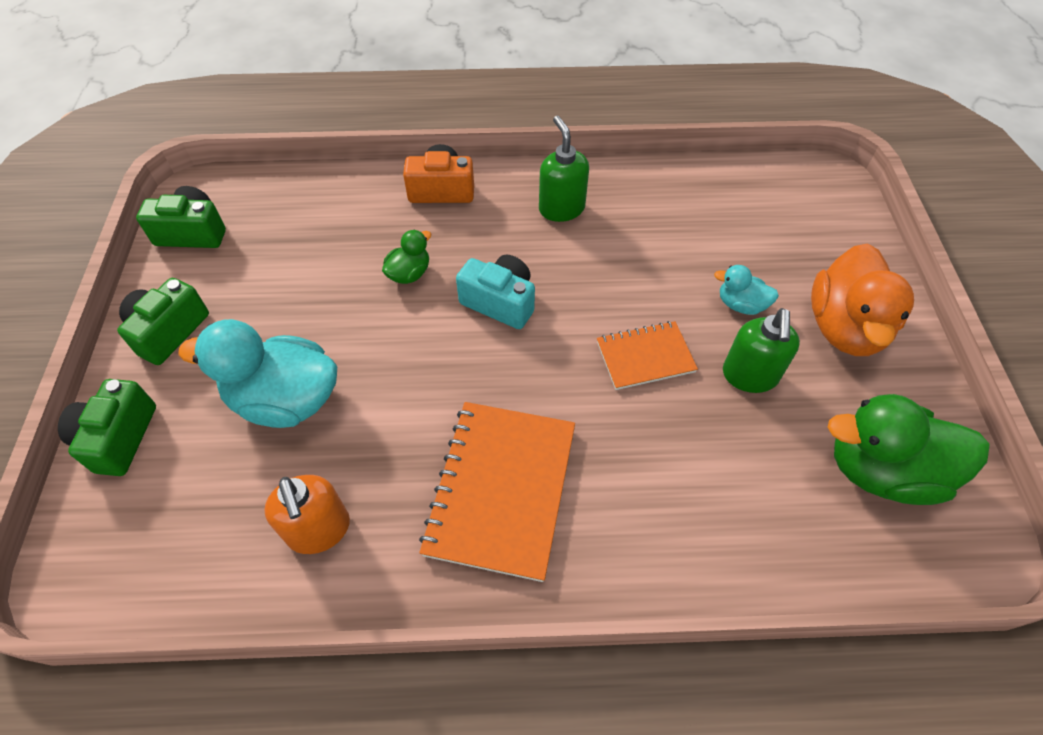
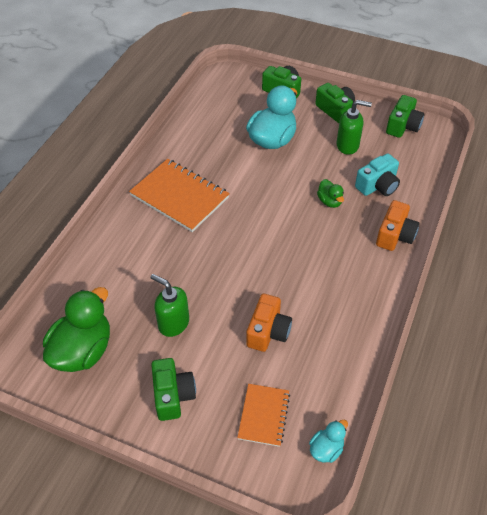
camera: 115 degrees right, 5 degrees down
orange soap dispenser [264,475,350,554] -> none
turquoise camera [456,255,535,329] -> turquoise camera moved to [355,154,400,196]
green soap dispenser [539,116,589,222] -> green soap dispenser moved to [337,100,372,155]
orange notebook [597,321,698,390] -> orange notebook moved to [237,384,290,447]
turquoise duck [714,265,779,315] -> turquoise duck moved to [309,420,348,463]
orange duck [811,243,914,356] -> green camera [151,358,196,421]
none -> orange camera [246,294,292,352]

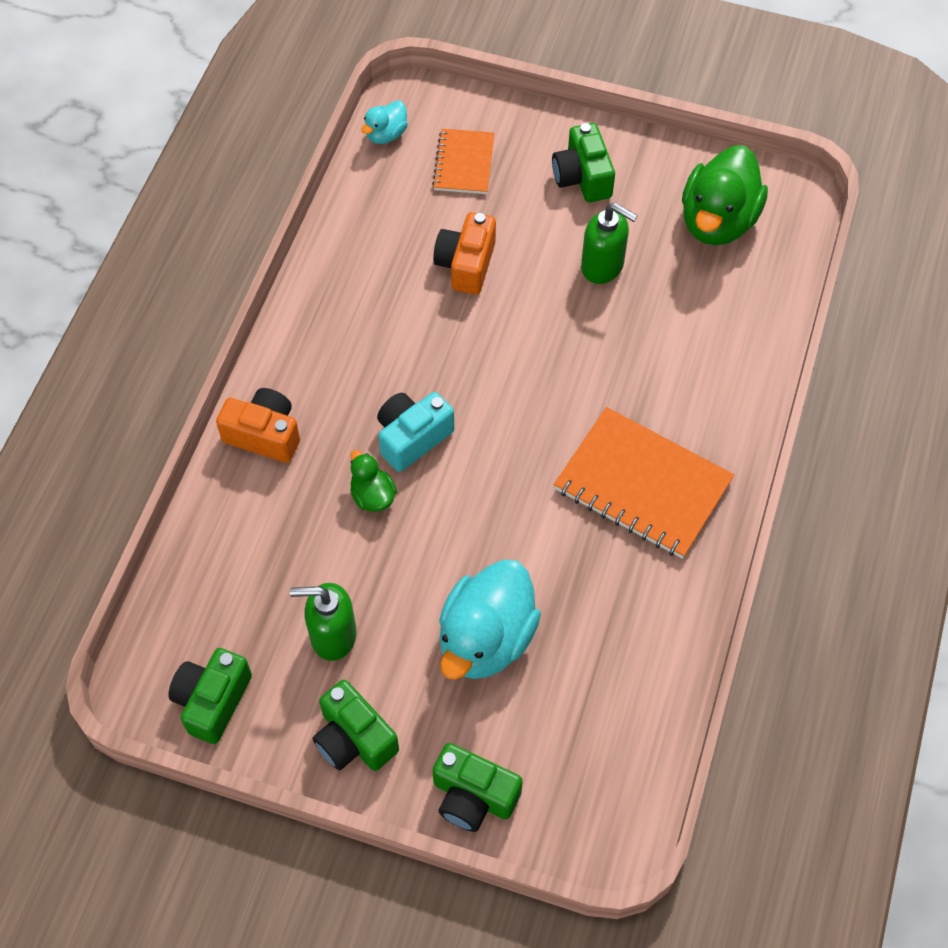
camera: 175 degrees right, 10 degrees up
turquoise camera [355,154,400,196] -> turquoise camera moved to [377,392,454,472]
orange camera [376,200,419,251] -> orange camera turned 90 degrees clockwise [216,388,300,463]

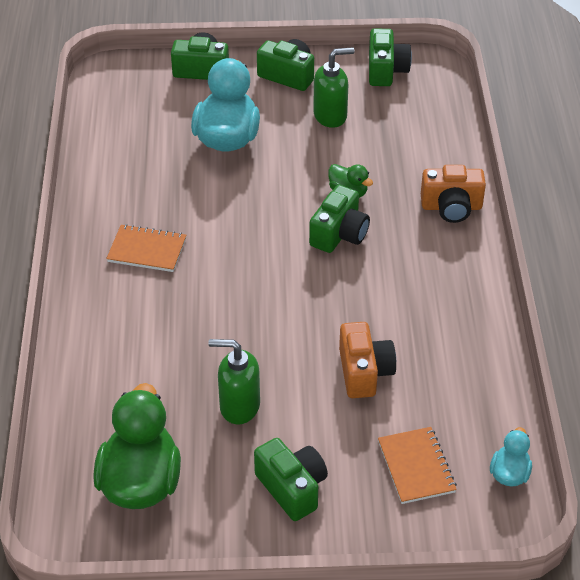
camera: 160 degrees right, 15 degrees down
turquoise camera [377,392,454,472] -> green camera [309,185,370,253]
orange notebook [554,407,734,559] -> orange notebook [106,224,186,272], size x0.57

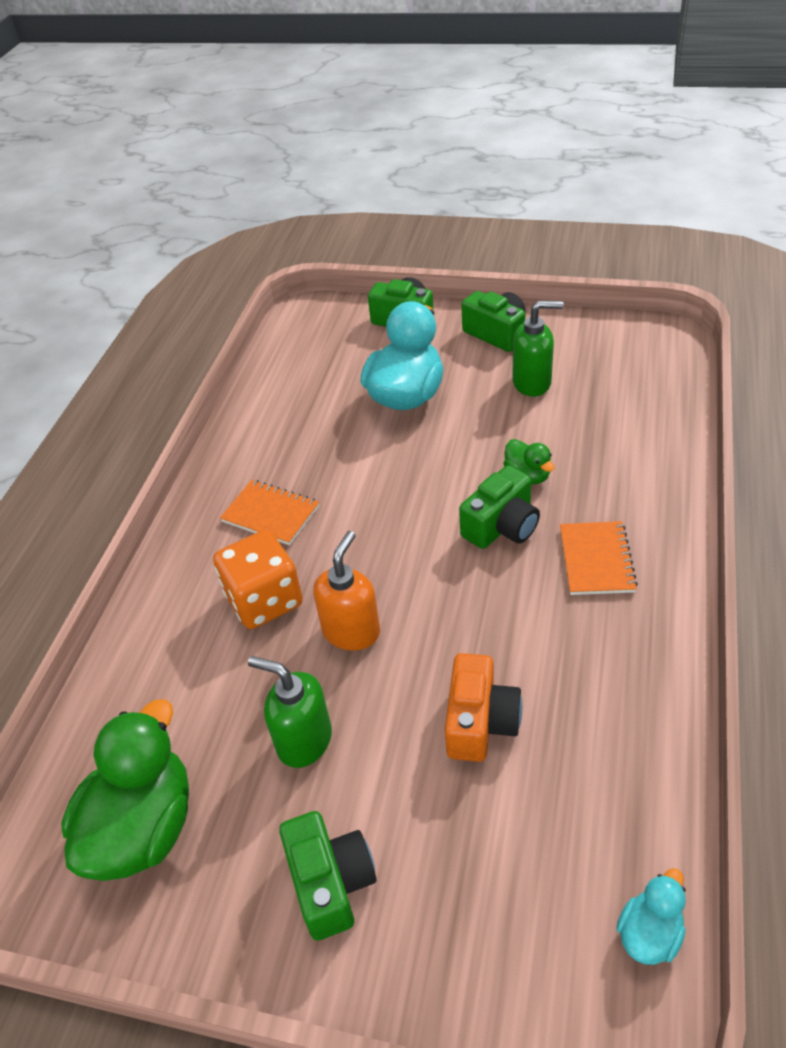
camera: 20 degrees right, 0 degrees up
green camera [369,28,412,86] -> none
orange notebook [378,427,457,504] -> orange notebook moved to [560,521,638,595]
orange camera [421,165,486,223] -> none
none -> orange dice [213,530,303,629]
none -> orange soap dispenser [313,531,380,650]

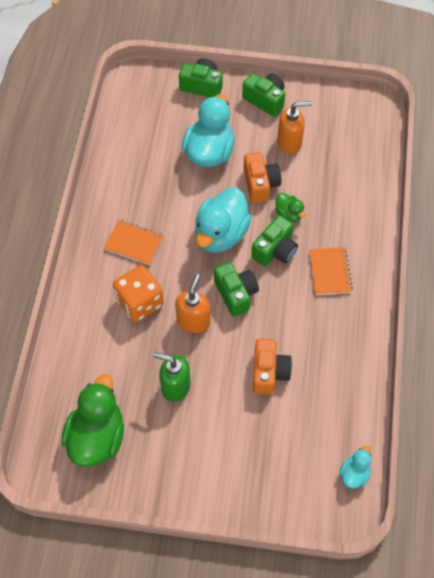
camera: 10 degrees left, 15 degrees up
green camera [279,811,377,941] -> green camera moved to [214,262,259,317]
green soap dispenser [512,300,563,396] -> orange soap dispenser [277,101,312,154]
none -> turquoise duck [195,187,252,253]
none -> orange camera [244,152,281,203]

